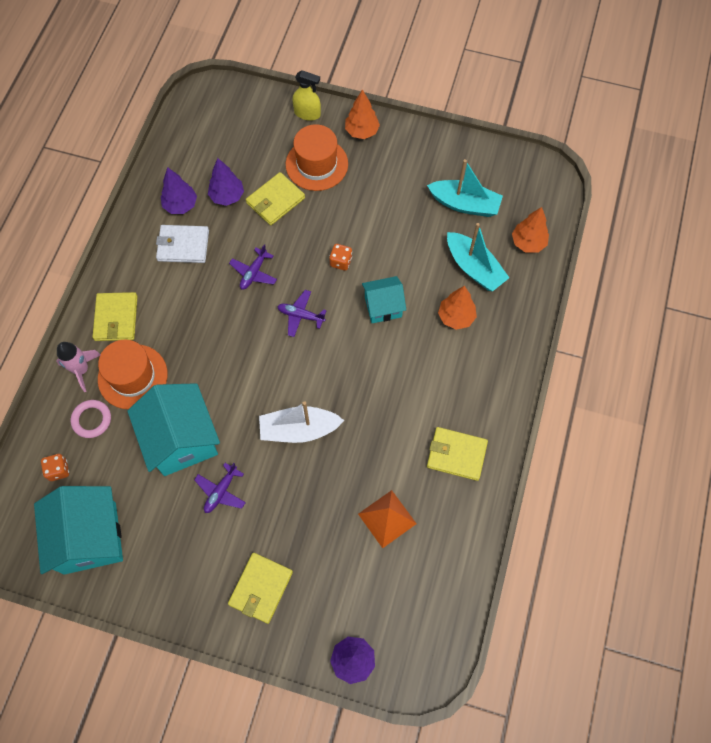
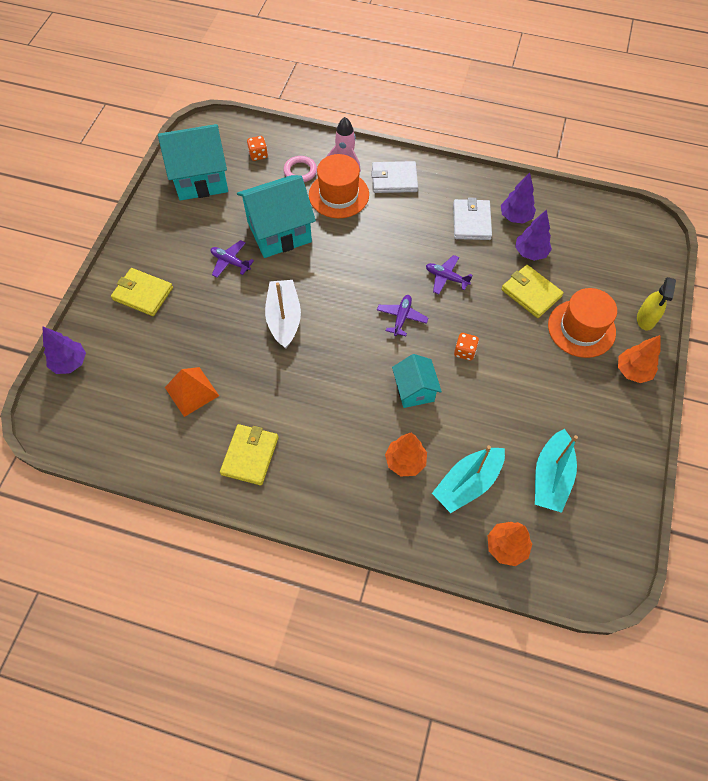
camera: 90 degrees right, 5 degrees down
yellow wallet [93,292,138,341] -> white wallet [371,161,418,193]

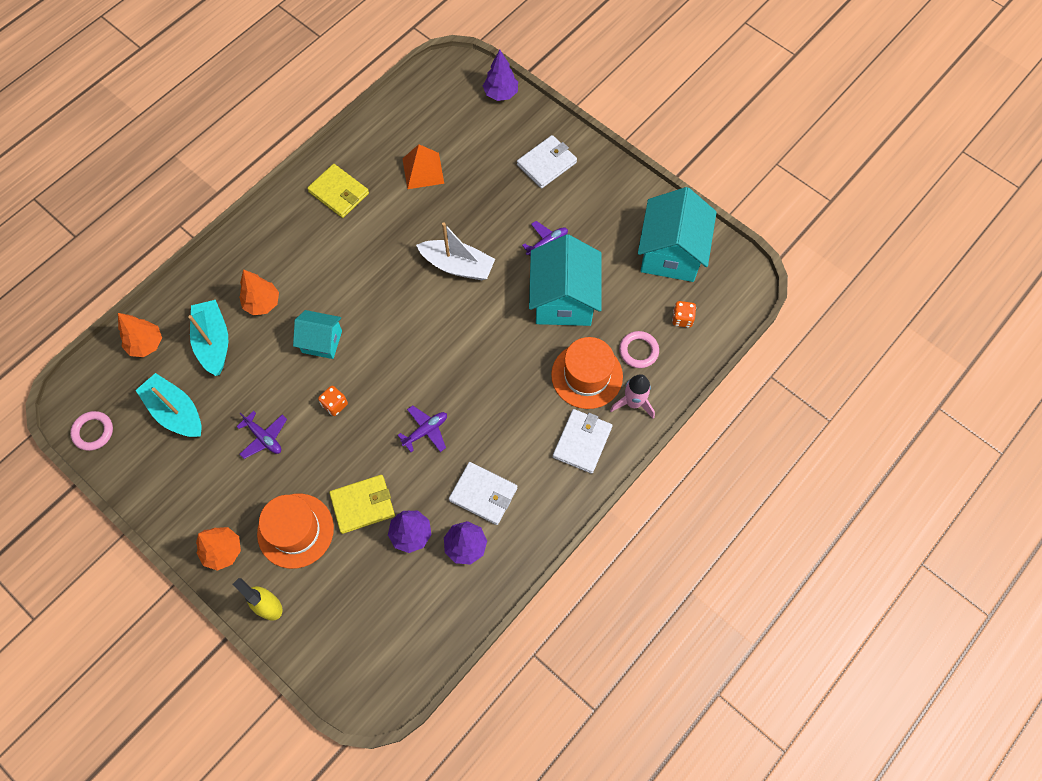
camera: 115 degrees right, 5 degrees up
yellow wallet [111,268,173,316] -> white wallet [517,135,577,188]
purple plane [377,295,428,336] -> purple plane moved to [236,411,287,459]
none -> pink ring [70,411,113,451]

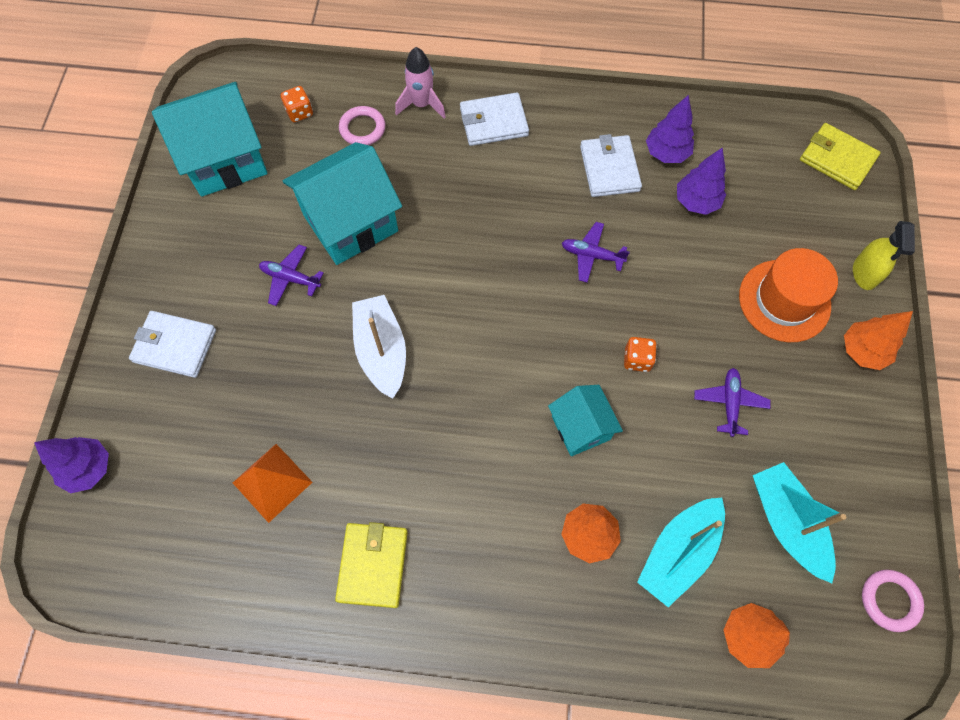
camera: 125 degrees left, 0 degrees up
turquoise boat [136,373,201,437] -> turquoise boat turned 150 degrees clockwise [753,462,846,583]
yellow wallet [329,475,395,534] -> yellow wallet moved to [800,123,881,190]
orange hat [551,337,623,409] -> none

